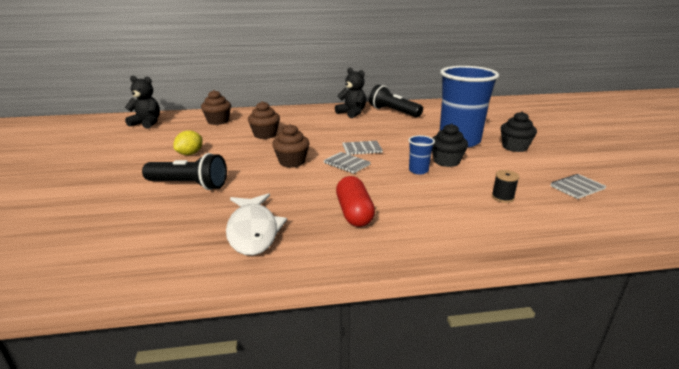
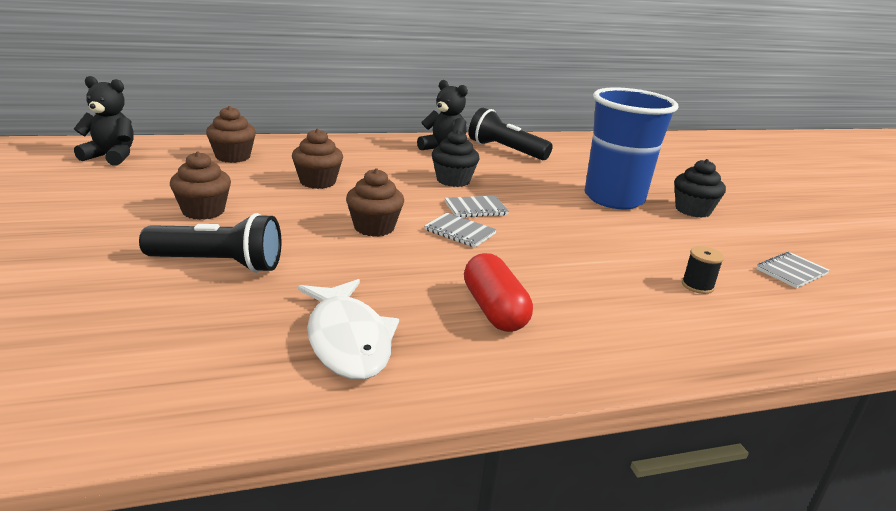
camera: 10 degrees left, 0 degrees up
yellow lemon [173,130,202,155] -> brown cupcake [170,151,231,220]
blue cup [408,135,435,175] -> none
black cupcake [432,123,468,167] -> black cupcake moved to [432,130,480,187]

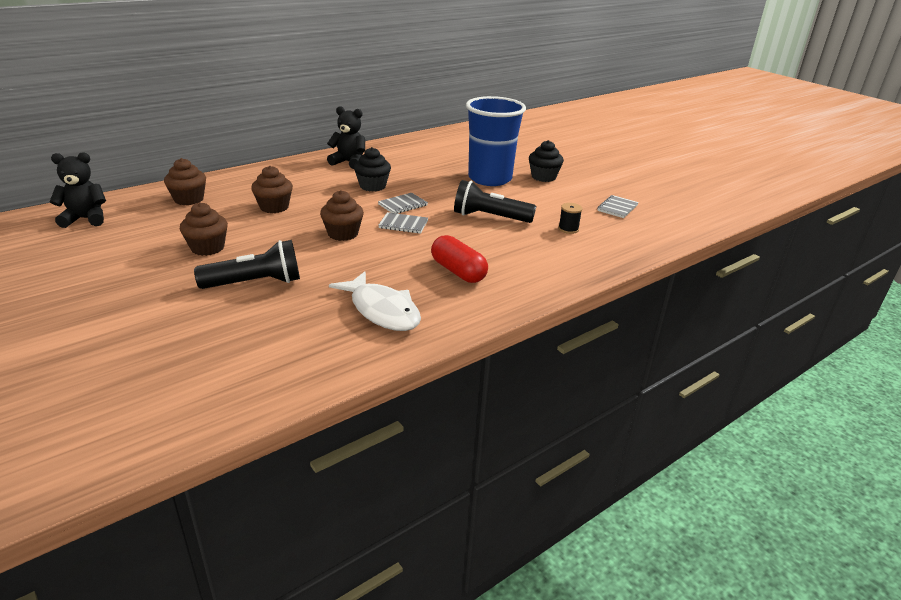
camera: 20 degrees left, 5 degrees up
black flashlight [469,108,553,160] -> black flashlight moved to [454,180,536,223]

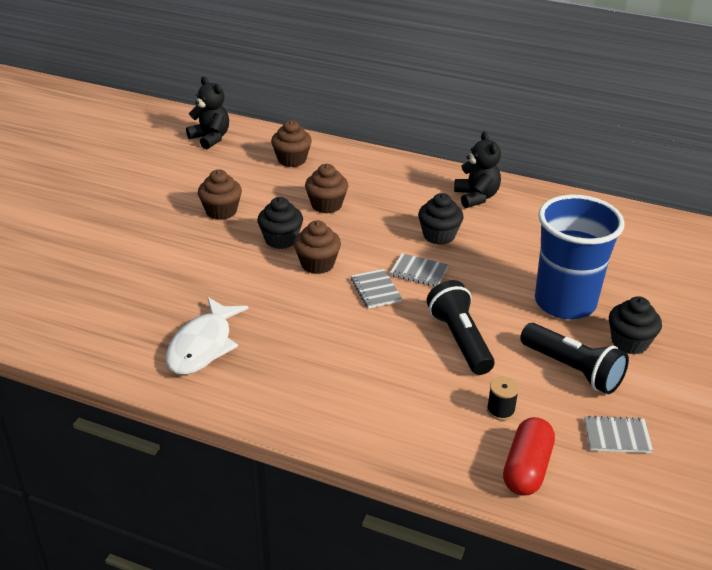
camera: 60 degrees right, 5 degrees up
black flashlight [194,240,300,289] -> black flashlight moved to [520,323,629,394]
red capsule [431,235,488,283] -> red capsule moved to [503,417,555,496]
none -> black cupcake [257,197,303,249]

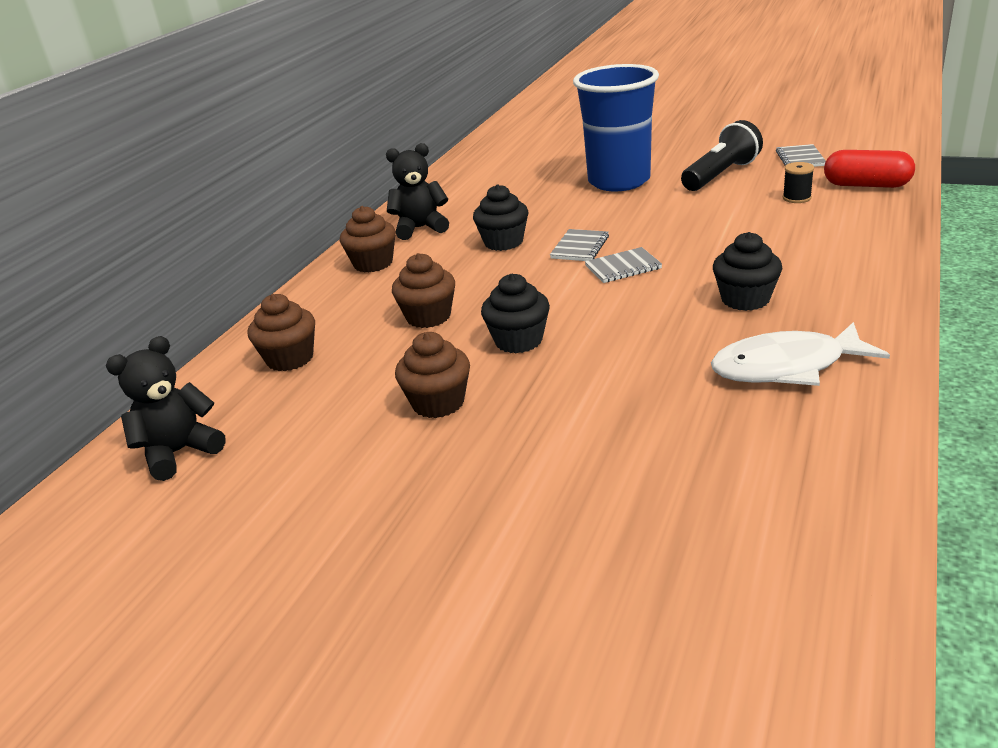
camera: 85 degrees left, 5 degrees down
white fish [166,297,248,375] -> white fish turned 150 degrees clockwise [711,322,890,386]
brown cupcake [294,220,341,274] -> brown cupcake moved to [340,206,396,273]
black flashlight [427,280,494,375] -> none
black cupcake [609,296,662,355] -> black cupcake moved to [713,232,782,311]

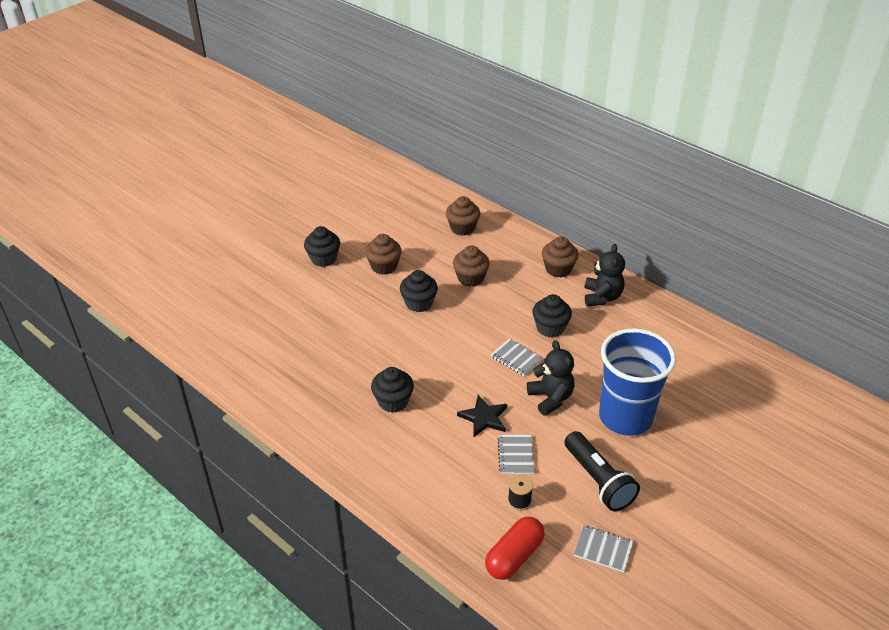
camera: 105 degrees right, 10 degrees up
black teddy bear [106,336,226,481] -> black teddy bear moved to [527,340,575,416]
grey notebook [585,247,662,283] -> grey notebook moved to [497,435,535,474]
white fish [711,322,890,386] -> none
none -> black cupcake [304,226,340,267]
none -> black star [457,395,507,437]

